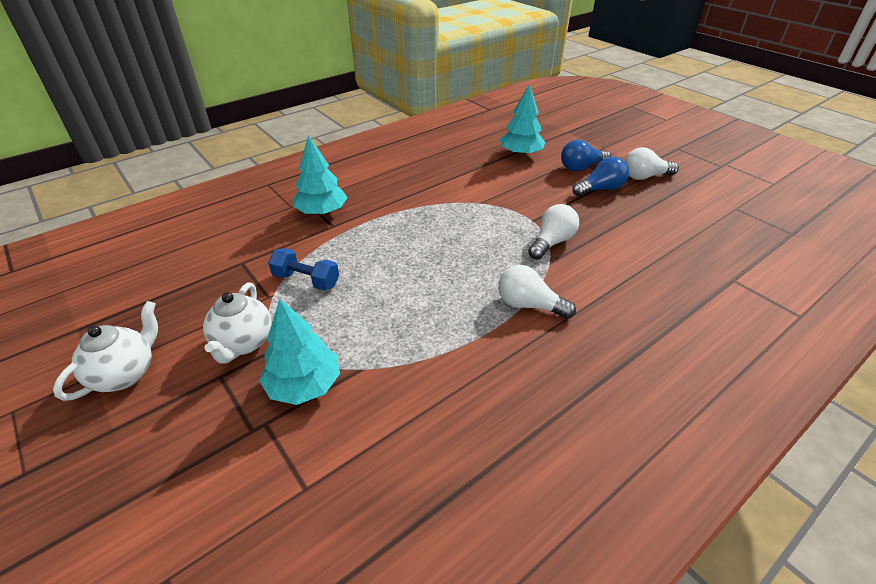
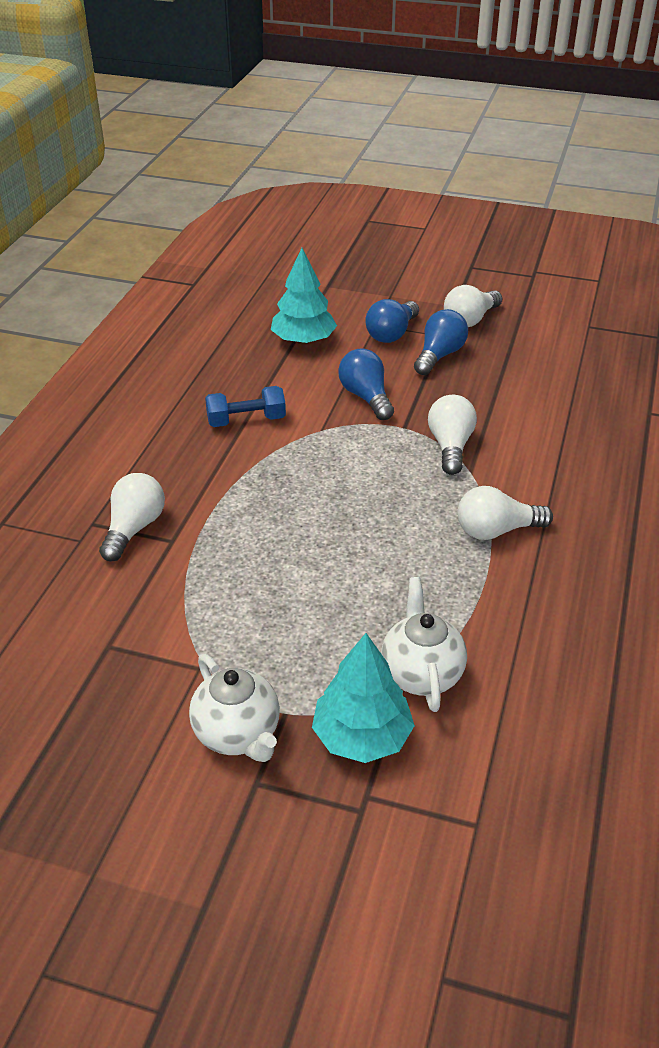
camera: 35 degrees left, 0 degrees up
white teapot [53,301,158,401] -> white teapot moved to [381,577,467,712]
blue dumbbell [268,248,339,290] -> blue dumbbell moved to [205,386,286,427]
turquoise tree [293,135,348,215] -> white light bulb [99,473,165,562]
none -> blue light bulb [338,348,394,420]

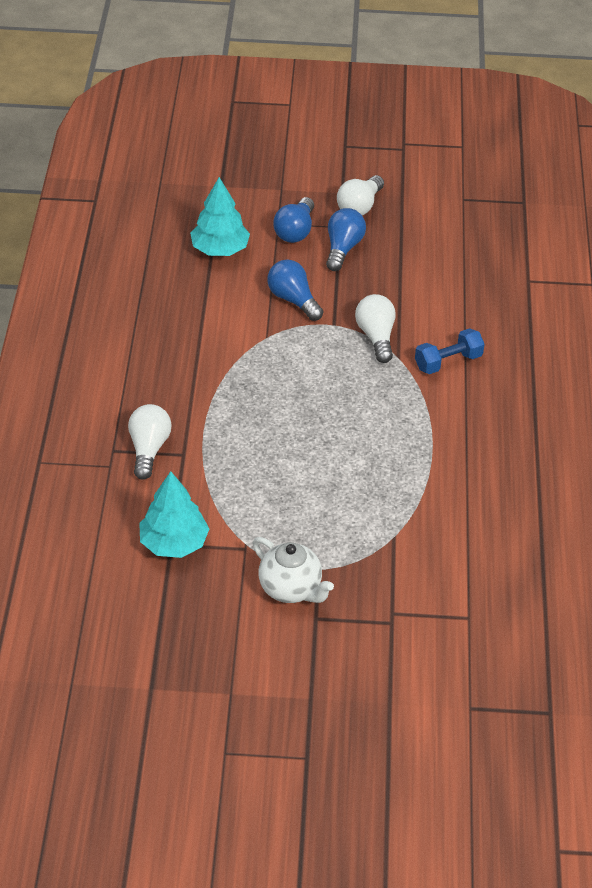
camera: 15 degrees left, 5 degrees up
blue dumbbell [205,386,286,427] -> blue dumbbell moved to [415,328,485,374]
turquoise tree [312,633,415,763] -> turquoise tree moved to [139,471,209,558]
white teapot [381,577,467,712] -> none
white light bulb [458,486,553,540] -> none

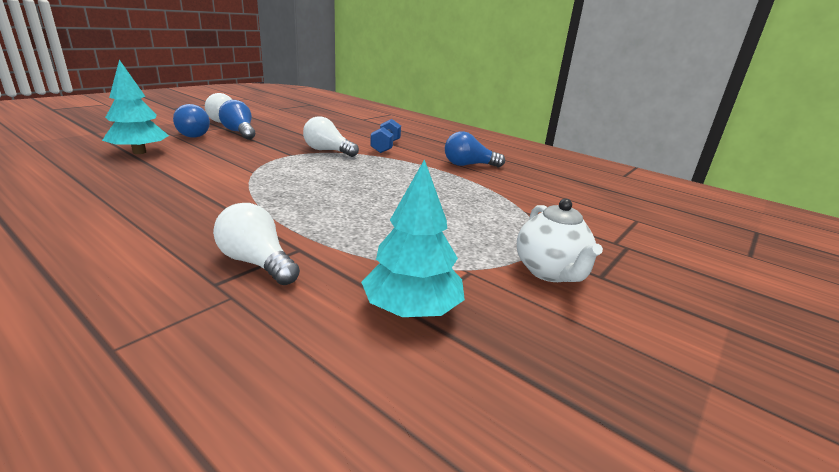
camera: 55 degrees left, 20 degrees down
white teapot [252,537,334,603] -> white teapot turned 90 degrees clockwise [517,199,603,282]
blue light bulb [267,260,323,321] -> blue light bulb moved to [445,131,505,167]

